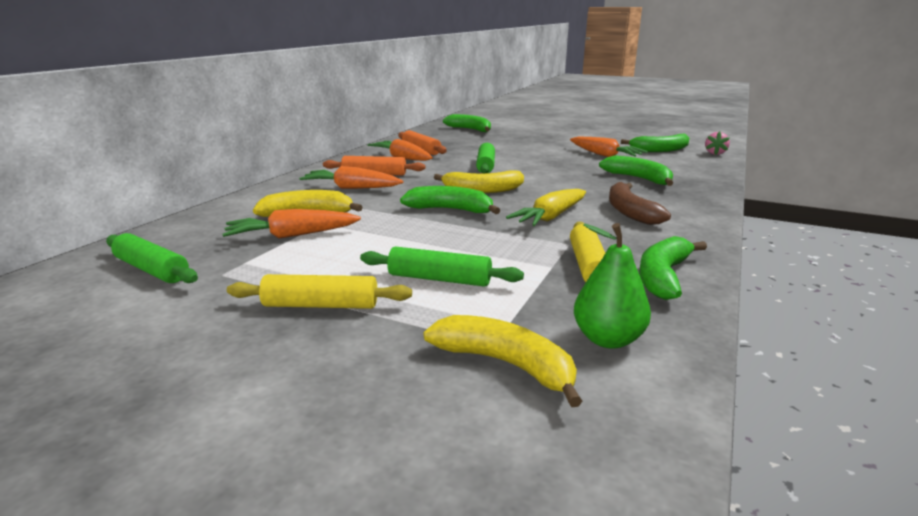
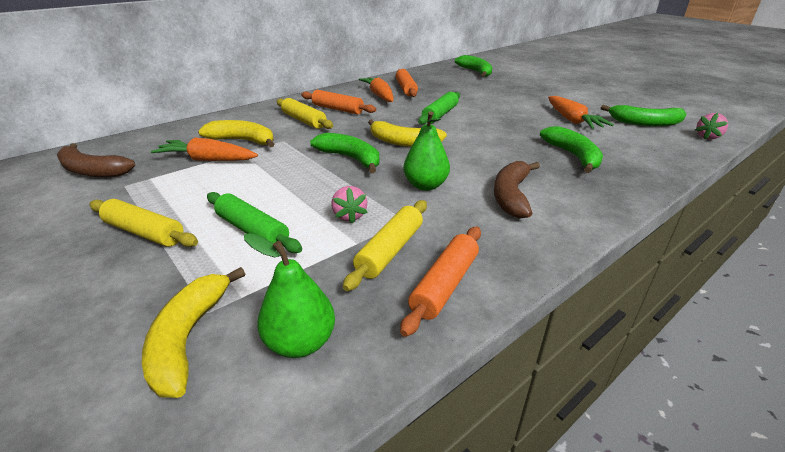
camera: 25 degrees right, 10 degrees up
green rolling pin [106,233,198,283] -> brown banana [57,143,135,177]
orange carrot [299,166,403,189] -> yellow rolling pin [277,98,333,129]
yellow banana [424,315,582,407] -> yellow banana turned 150 degrees counterclockwise [142,267,245,398]
yellow carrot [506,189,586,226] -> green pear [403,111,450,191]
green banana [639,236,707,300] -> orange rolling pin [400,226,481,337]
none -> pink strawberry [331,186,368,224]

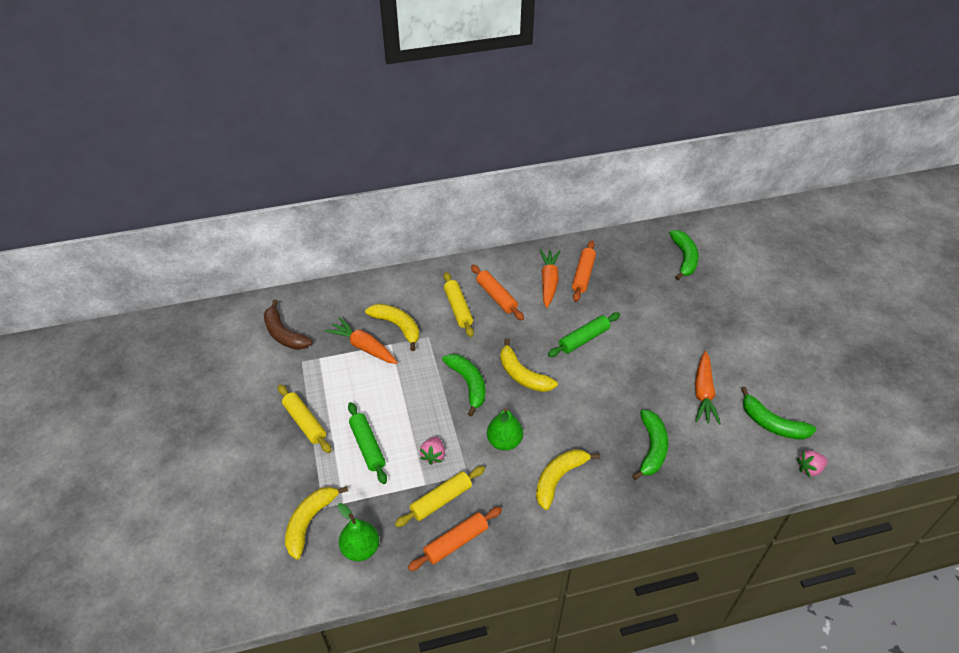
camera: 25 degrees right, 15 degrees up
brown banana [494,161,540,219] -> yellow banana [536,449,600,510]

